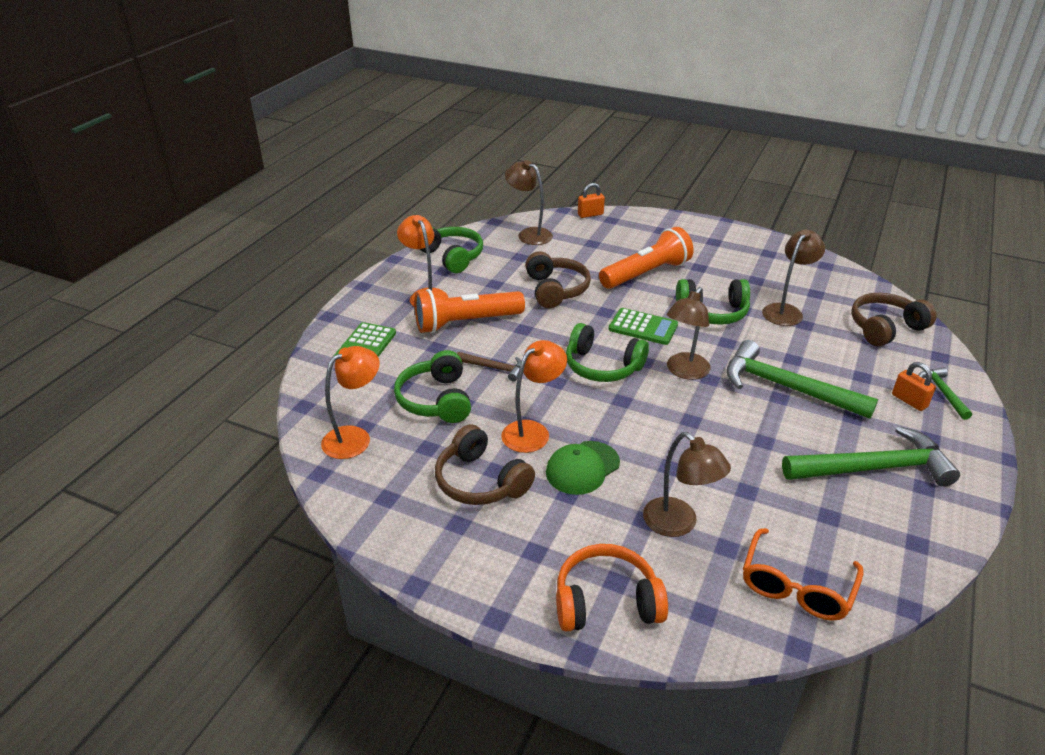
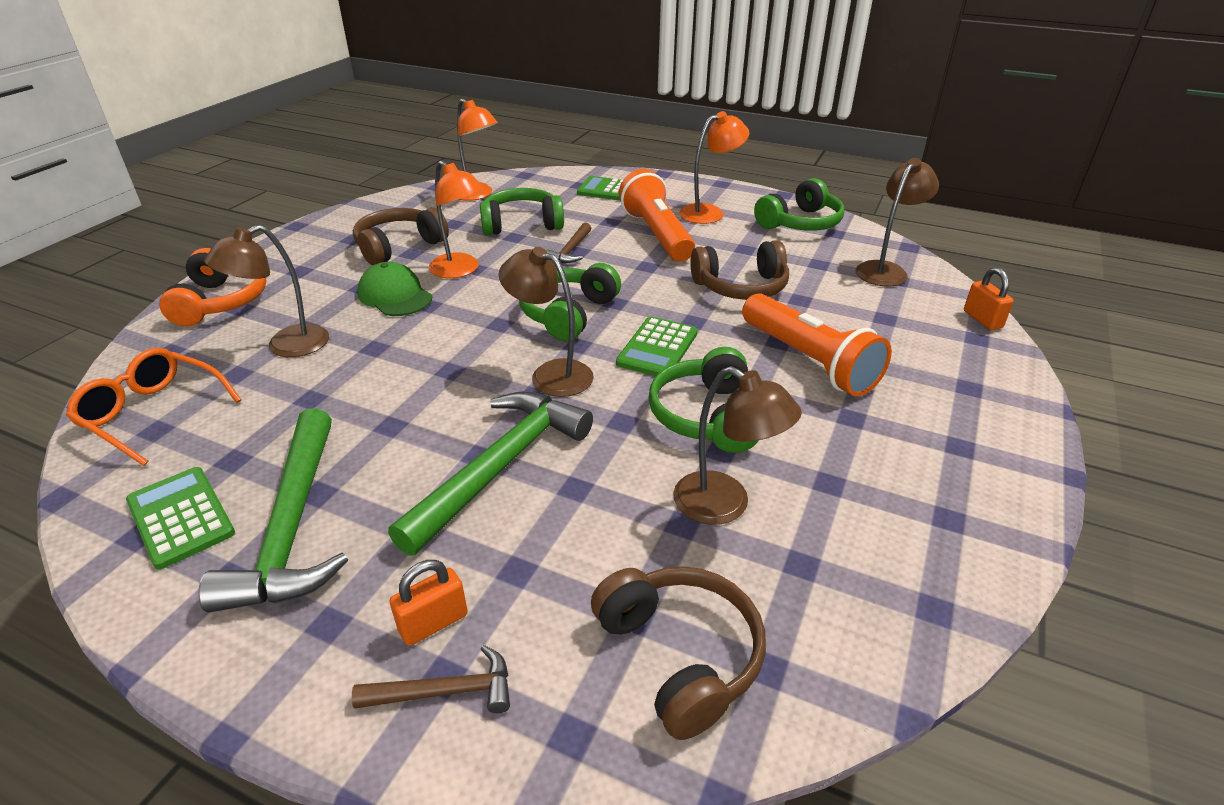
camera: 90 degrees right, 0 degrees up
green hammer [918,367,972,420] -> brown hammer [352,645,510,713]
none -> green calculator [126,467,235,570]

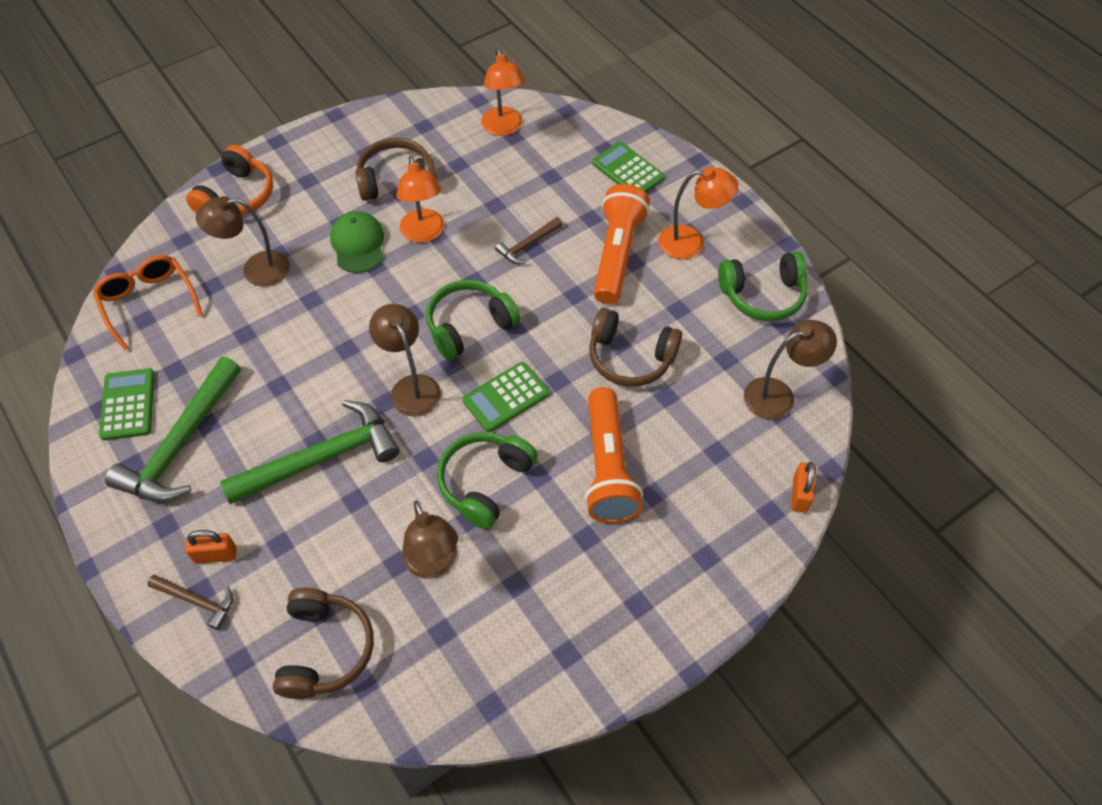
camera: 30 degrees right, 20 degrees up
green headphones [480,188,564,235] -> none

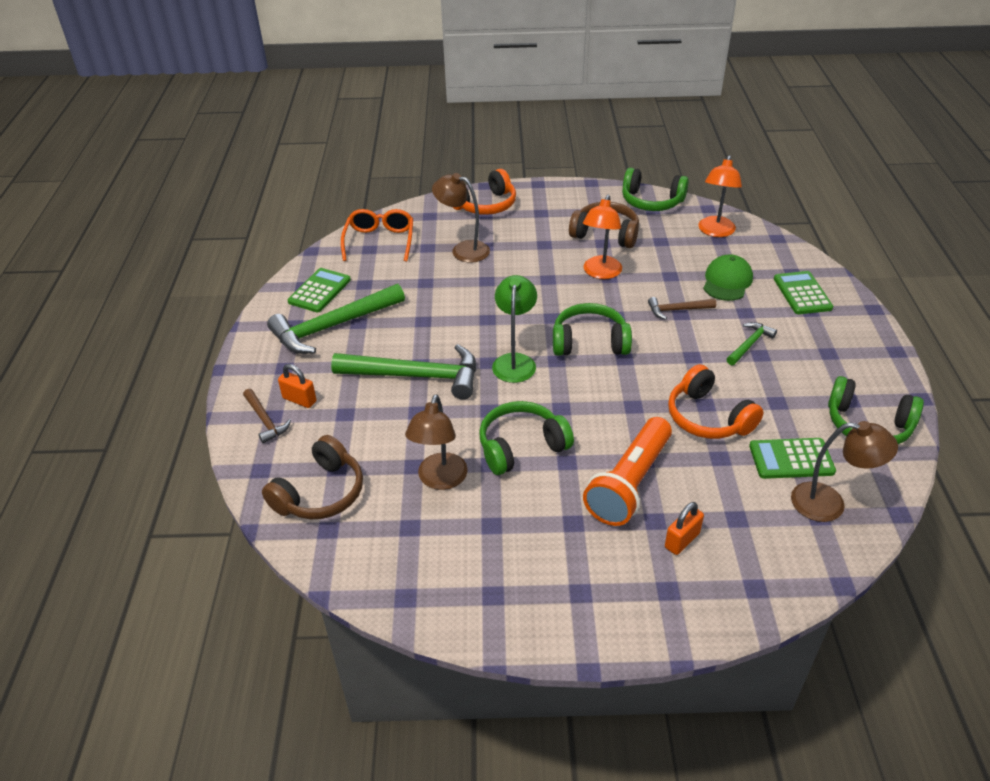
camera: 35 degrees right, 15 degrees down
green cap [330,211,384,273] -> green cap moved to [703,255,753,301]
brown lamp [369,304,441,417] -> green lamp [492,275,537,383]
green calculator [462,362,549,432] -> green calculator moved to [749,438,836,479]
brown headphones [589,308,682,387] -> orange headphones [668,364,764,439]
orange flashlight [594,184,650,304] -> green hammer [727,322,777,365]
orange lamp [658,167,738,259] -> none
orange padlock [791,462,816,513] -> orange padlock moved to [665,502,704,555]
none -> green headphones [622,168,689,211]

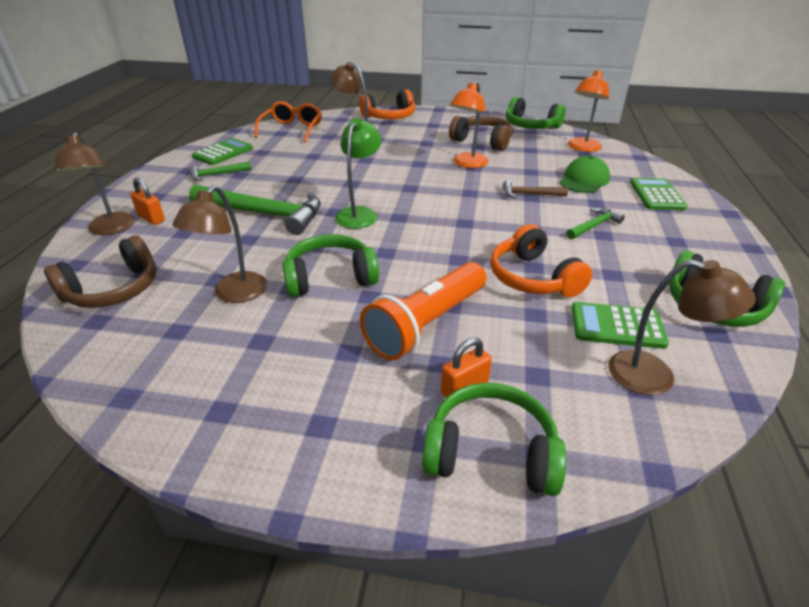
camera: 10 degrees right, 5 degrees down
brown hammer [243,389,291,443] -> brown lamp [54,132,135,235]
green hammer [267,284,405,354] -> green hammer [189,161,251,181], size x0.49
green headphones [553,303,632,356] -> green headphones moved to [422,383,566,496]

